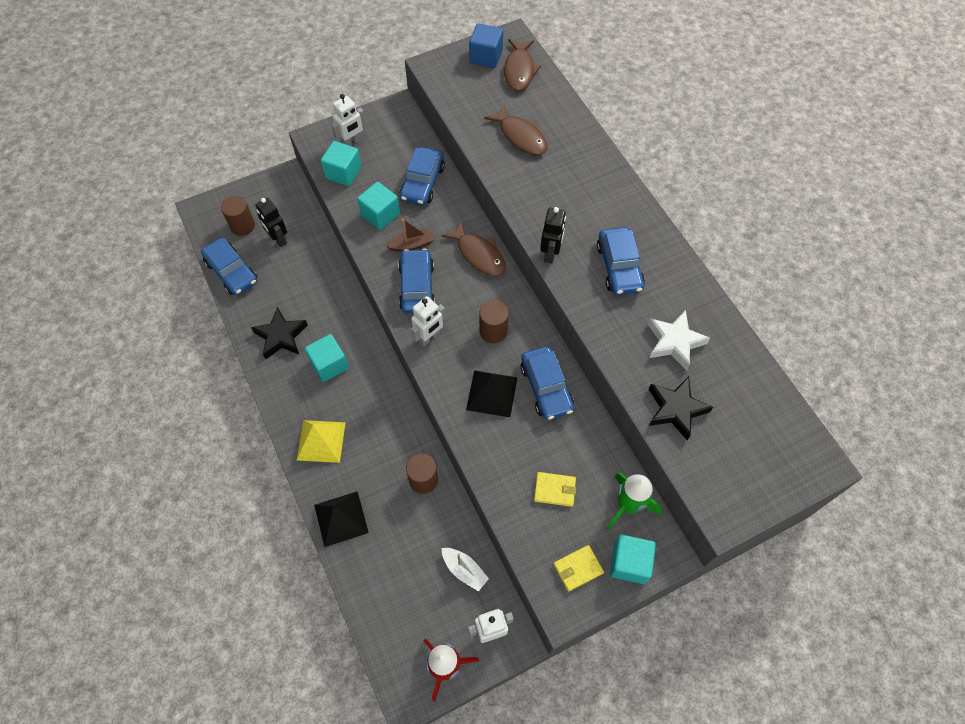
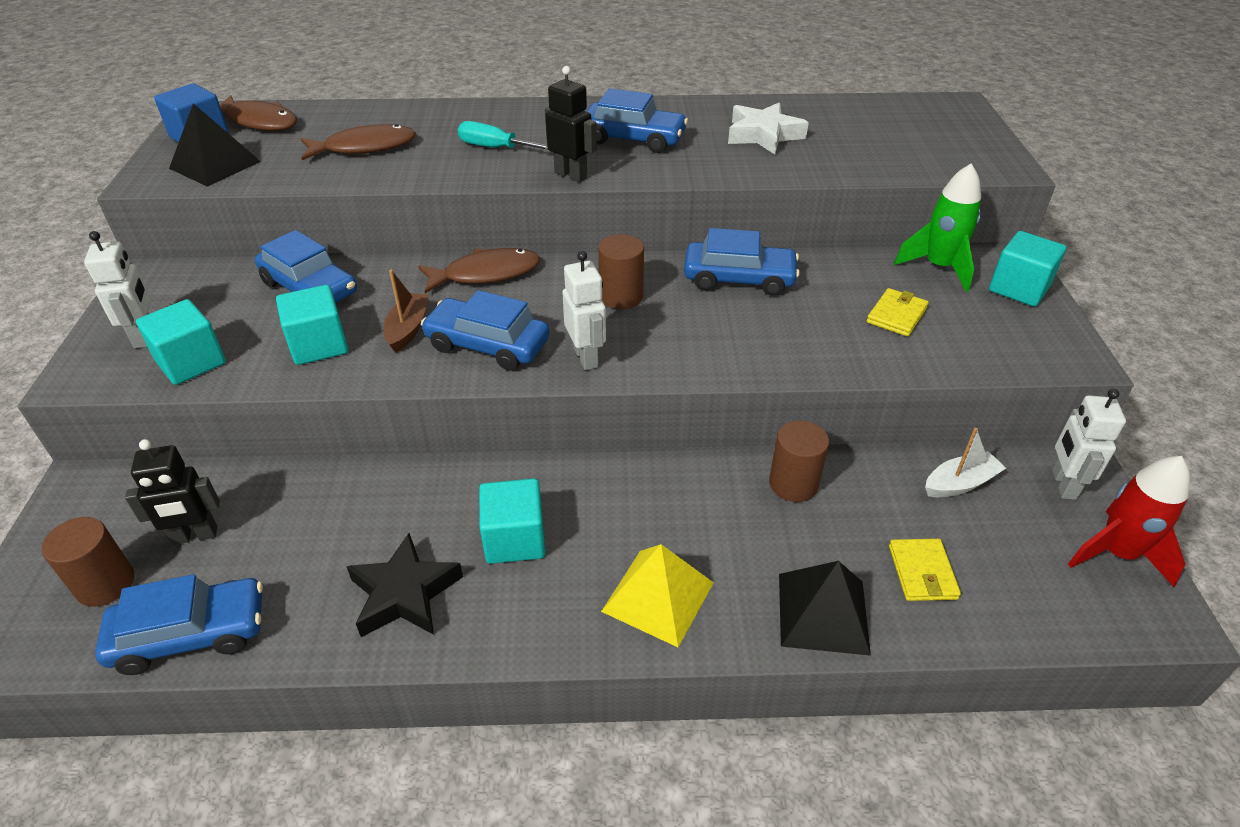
camera: 65 degrees left, 20 degrees down
black pyramid [466,370,517,417] -> black pyramid moved to [169,103,261,187]
yellow wallet [554,545,604,592] -> yellow wallet moved to [889,539,961,601]
black star [648,376,713,440] -> none
none -> turquoise screwdriver [458,121,548,149]

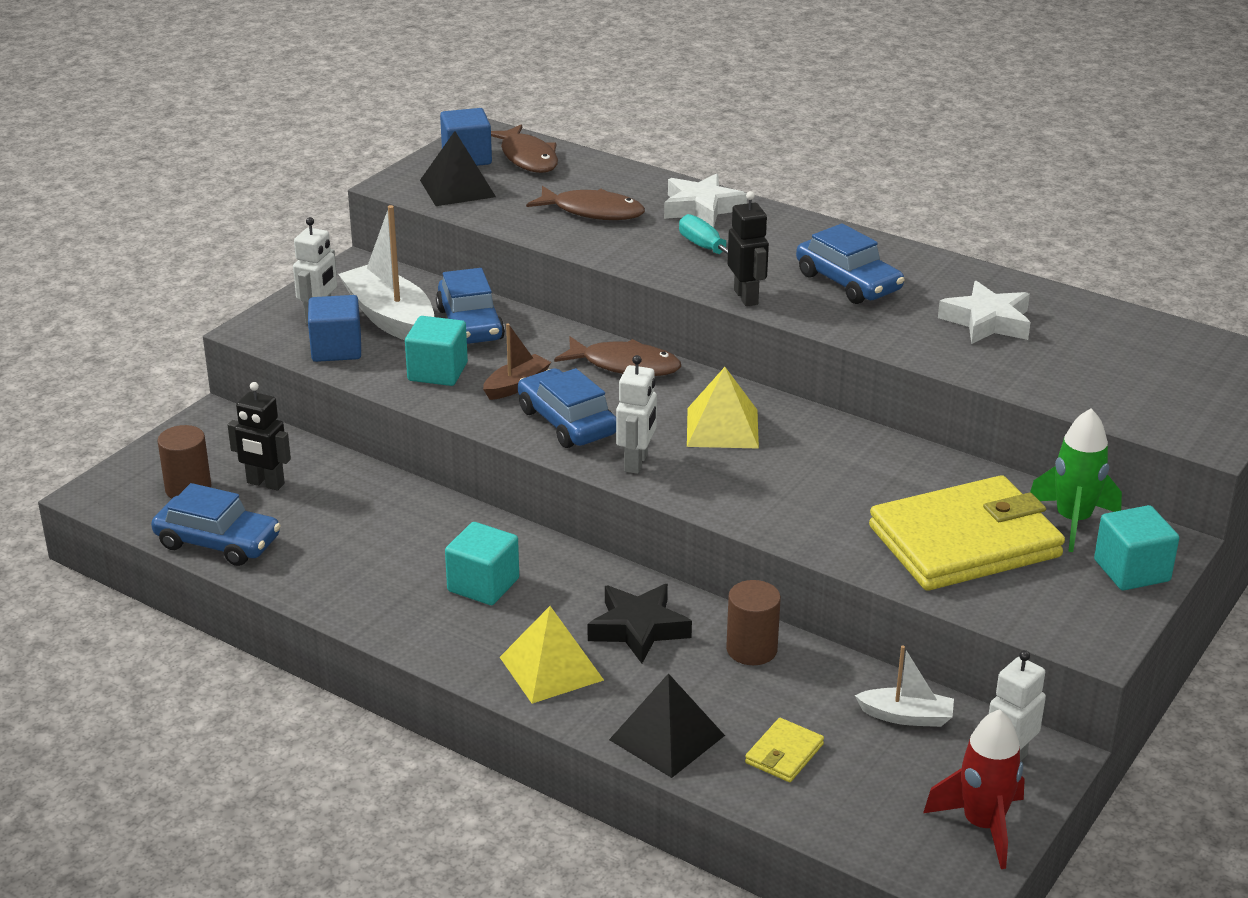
camera: 35 degrees right, 10 degrees down
turquoise cube [136,299,226,385] -> blue cube [308,295,361,362]
black star [346,533,463,637] -> black star moved to [588,584,692,663]
brown cylinder [598,234,644,309] -> yellow pyramid [687,367,759,449]
blue car [684,228,800,296] -> none
yellow wallet [867,288,929,337] -> yellow wallet [869,475,1065,591], size x2.45
none -> white boat [338,205,434,340]
none -> white star [664,173,747,228]

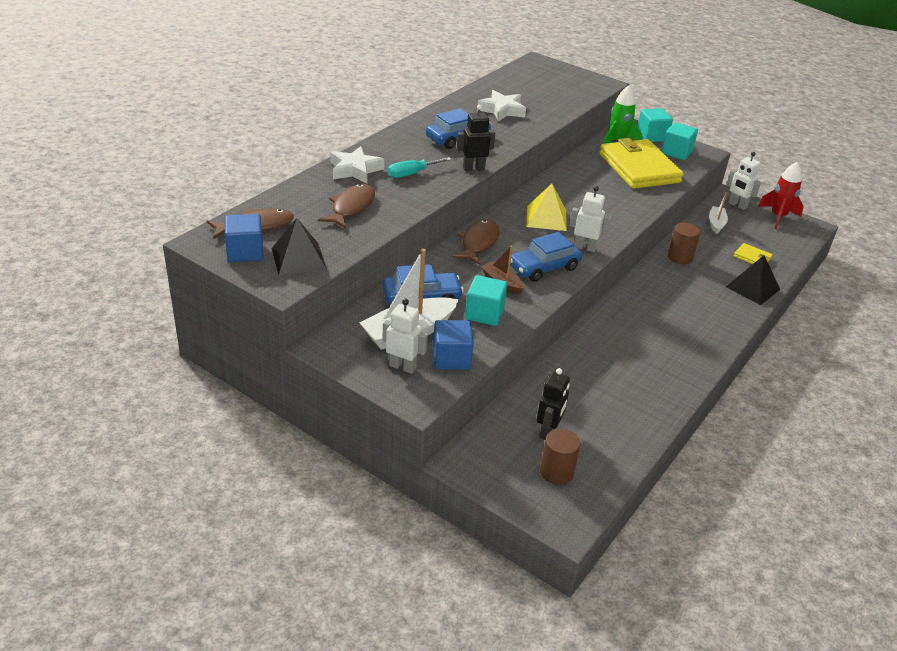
camera: 90 degrees left, 5 degrees up
blue car [151,483,281,566] -> none
turquoise cube [445,522,519,605] -> turquoise cube moved to [662,122,698,160]
yellow pyramid [500,606,604,704] -> none
black star [588,584,692,663] -> none

